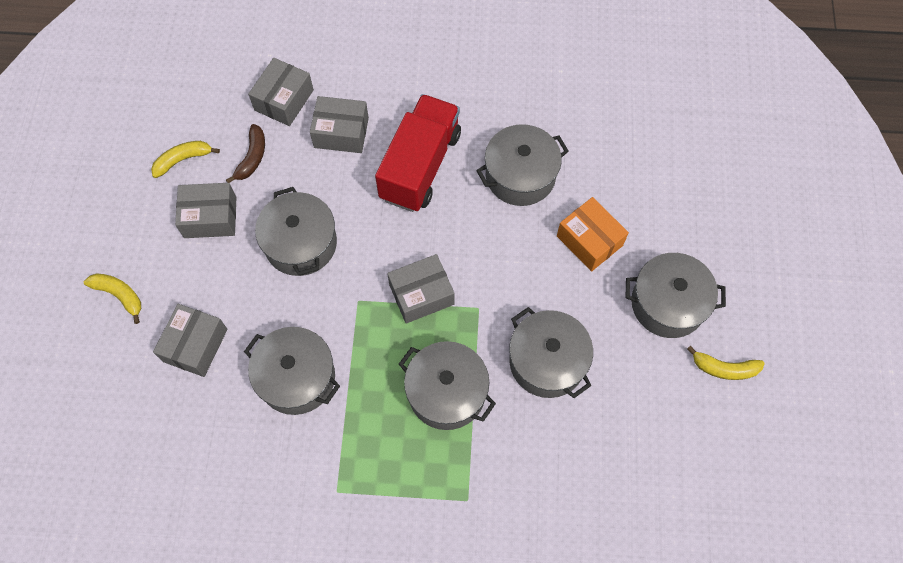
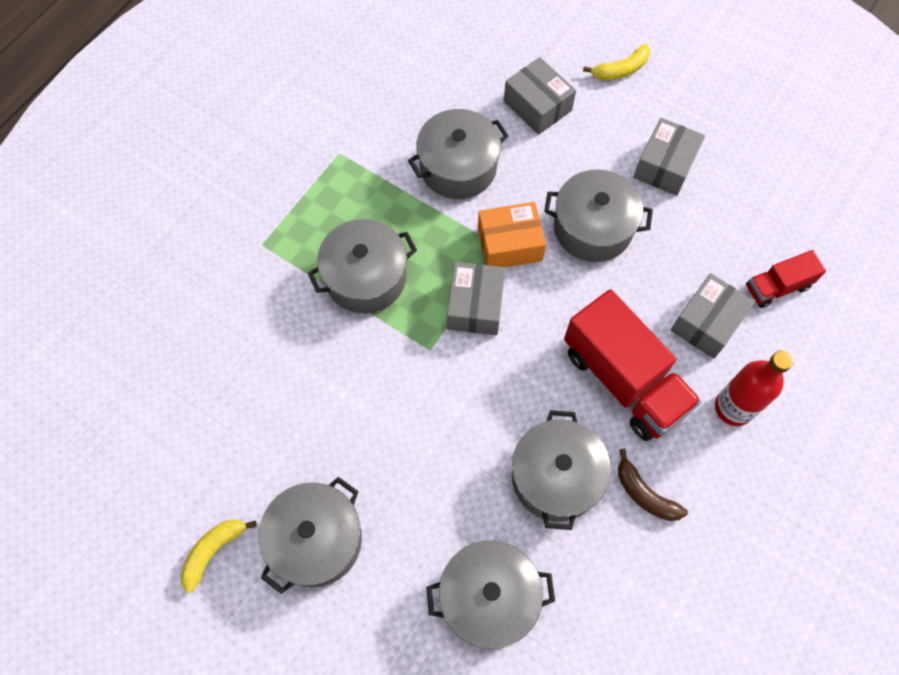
camera: 120 degrees right, 0 degrees up
yellow banana [151,141,220,178] -> none
brown banana [226,124,265,183] -> brown banana moved to [618,449,688,521]
grey box [248,58,314,126] -> red truck [746,250,826,308]
grey pot [509,307,593,398] -> grey pot moved to [426,541,555,649]
orange box [557,197,629,271] -> orange box moved to [478,202,546,267]
none -> red bottle [715,350,794,426]

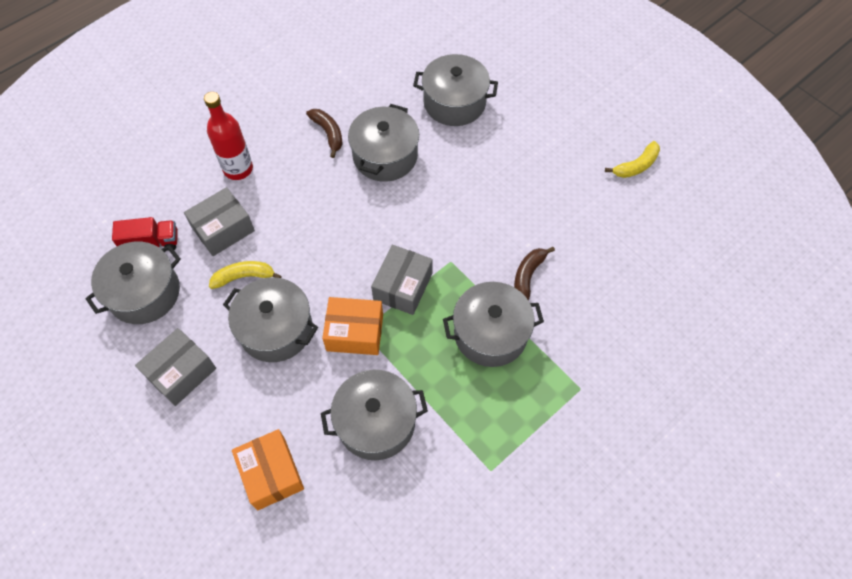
camera: 165 degrees left, 5 degrees down
grey pot [259,477,362,594] -> grey pot moved to [85,242,181,324]
grey box [504,57,576,135] -> orange box [232,429,304,510]
red truck [564,289,702,441] -> none
yellow banana [583,44,650,80] -> yellow banana moved to [209,261,282,289]
none -> brown banana [514,247,555,301]

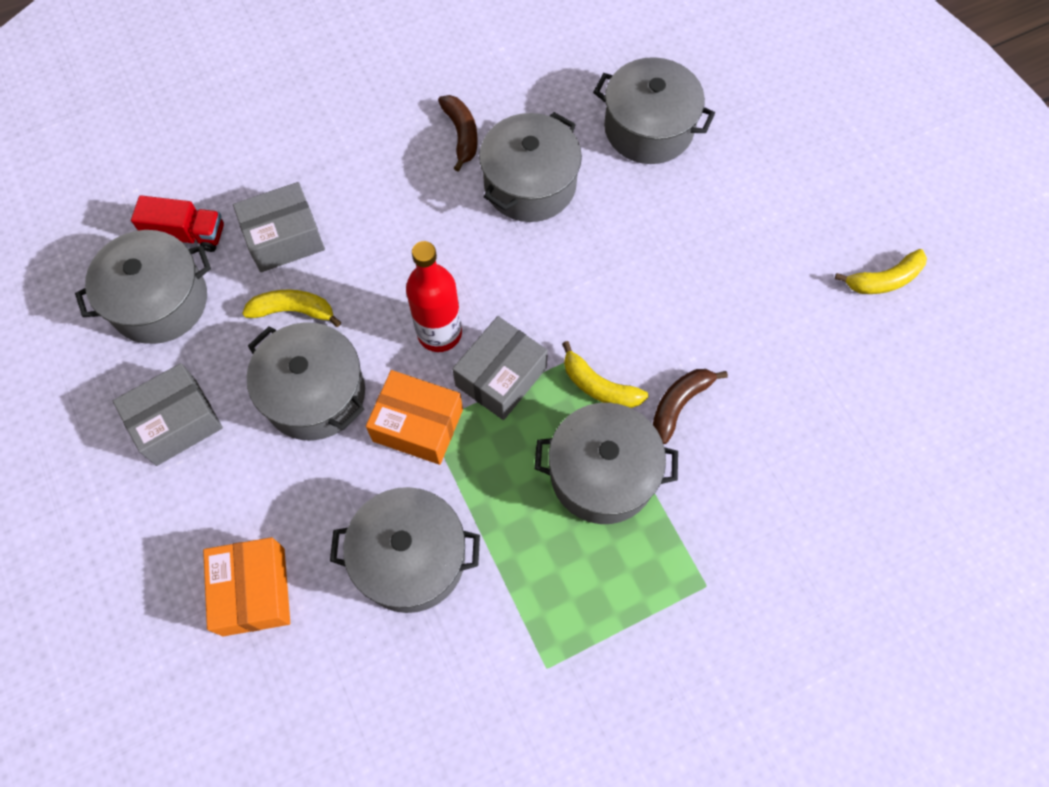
camera: 15 degrees right, 5 degrees up
red bottle [204,92,253,180] -> red bottle moved to [406,241,462,352]
none -> yellow banana [562,341,648,408]

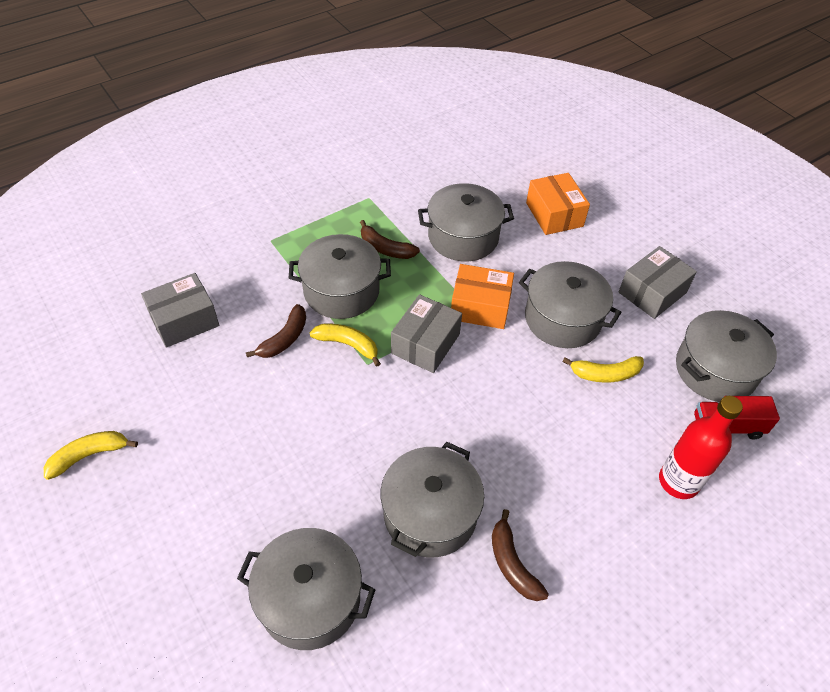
camera: 170 degrees right, 15 degrees down
grey box [233,182,325,272] -> grey box moved to [141,273,219,348]
red bottle [406,241,462,352] -> red bottle moved to [659,396,743,499]
none -> brown banana [360,220,420,259]

